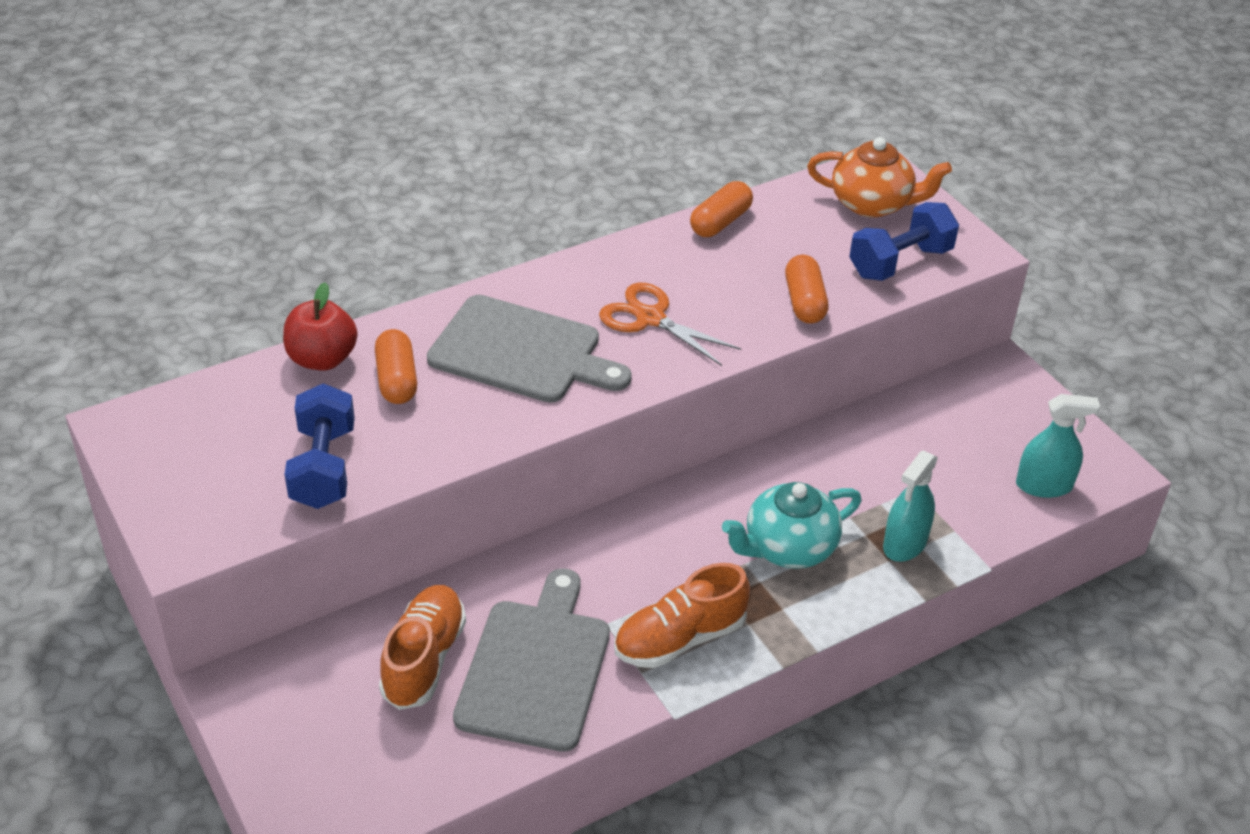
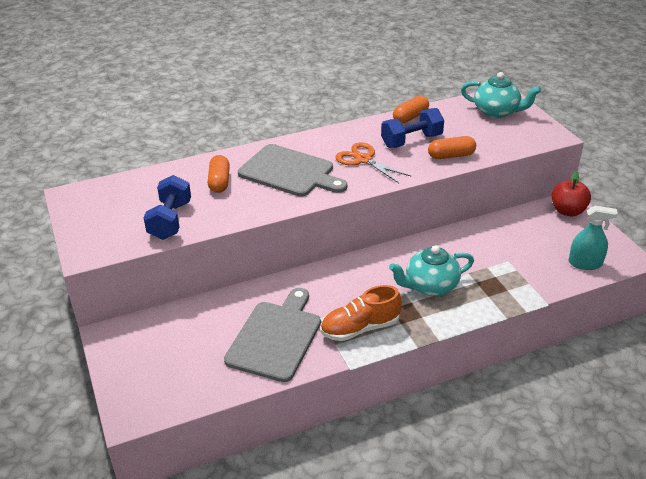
camera: 10 degrees right, 5 degrees down
red apple [283,283,358,371] -> red apple moved to [552,171,591,216]
orange shoe [379,585,466,710] -> none
orange capsule [785,254,829,324] -> orange capsule turned 75 degrees clockwise [428,136,476,159]
orange teapot [807,137,952,218] -> turquoise teapot [461,72,541,118]
blue dumbbell [849,202,959,281] -> blue dumbbell moved to [381,108,444,148]
turquoise spray bottle [883,450,938,562] -> none

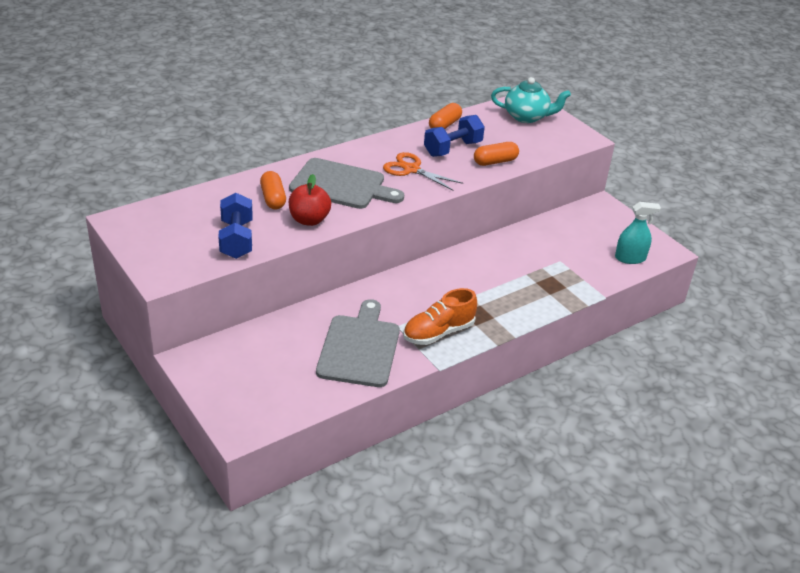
camera: 15 degrees left, 0 degrees up
turquoise teapot [389,246,474,296] -> none
red apple [552,171,591,216] -> red apple moved to [289,174,331,226]

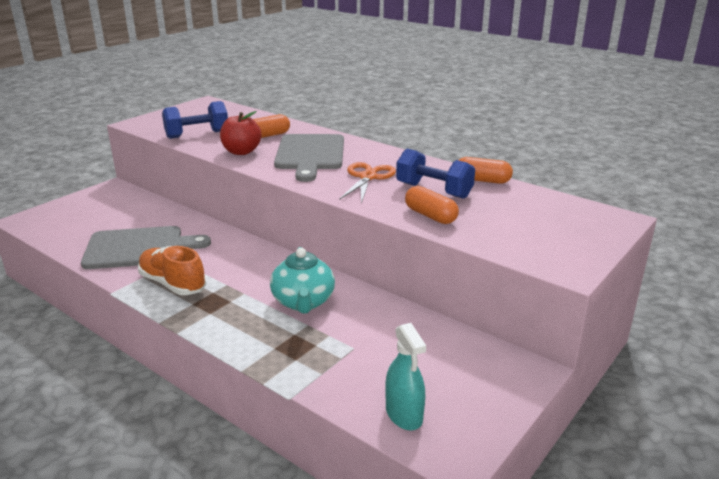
camera: 75 degrees right, 10 degrees down
turquoise teapot [491,77,571,123] -> turquoise teapot moved to [270,247,335,314]

